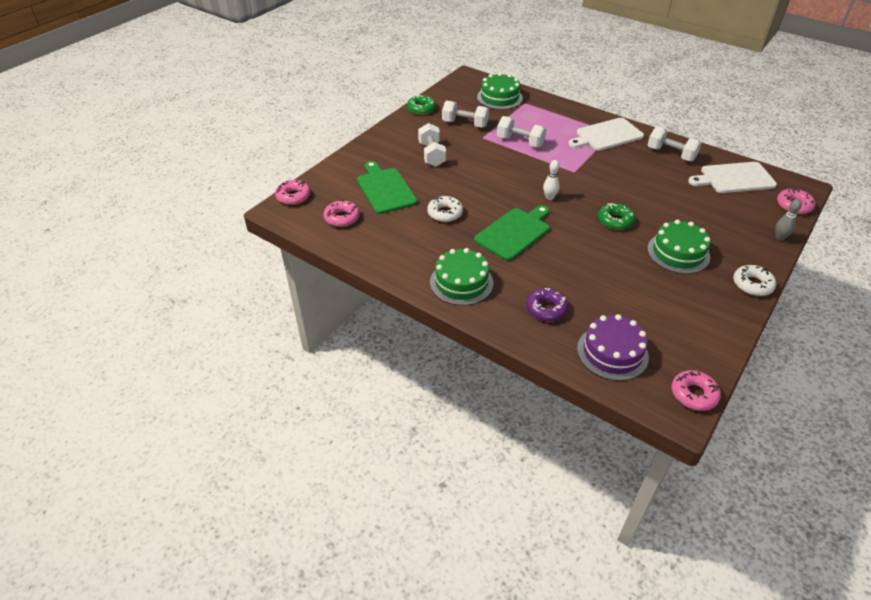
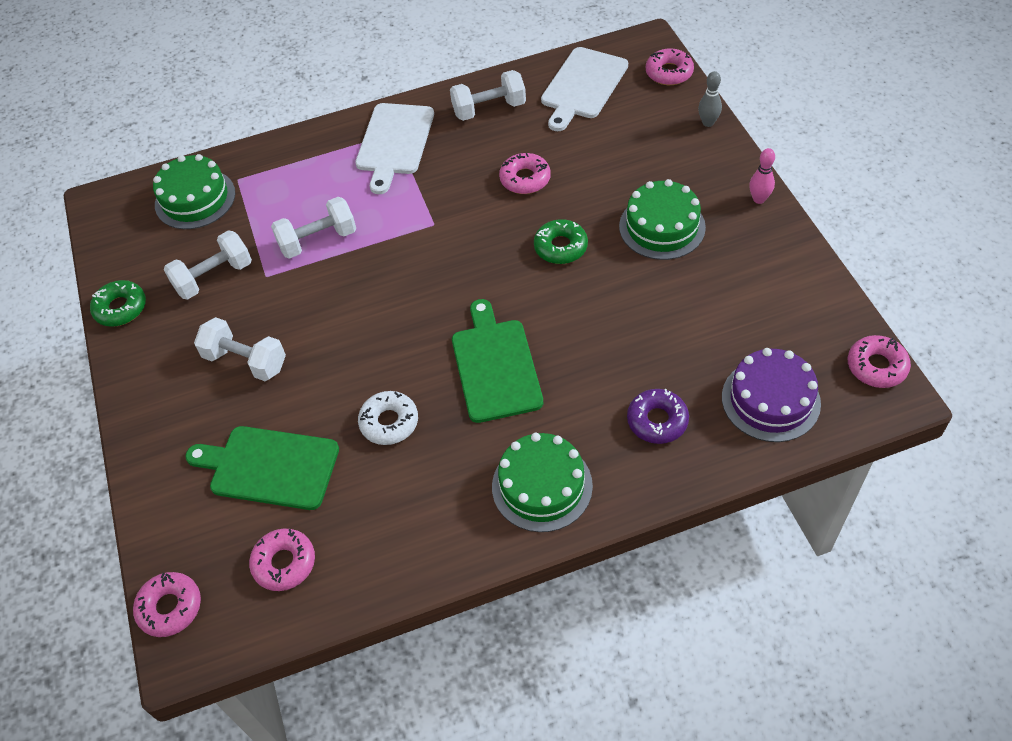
camera: 50 degrees left, 10 degrees up
white bowling pin [543,160,560,200] -> none
white donut [733,265,776,296] -> pink bowling pin [749,148,775,204]
none -> pink donut [499,153,551,194]

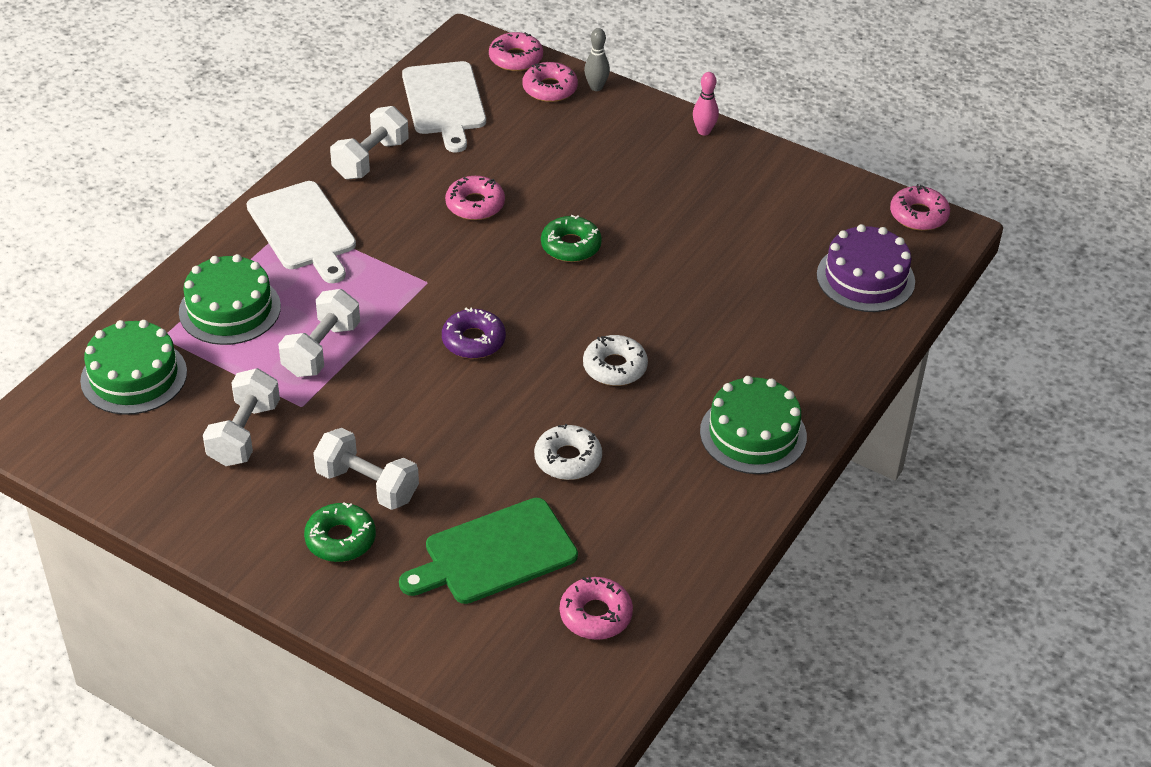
camera: 45 degrees left, 10 degrees down
green donut [90,280,146,327] -> green donut moved to [304,502,376,562]
pink donut [133,572,201,637] -> pink donut moved to [523,62,578,102]
white dumbbell [194,317,286,381] -> white dumbbell turned 45 degrees clockwise [313,428,419,510]
green cutting board [452,299,543,423] -> white donut [583,335,648,386]
green cake [619,179,706,260] -> green cake moved to [179,254,281,345]
purple donut [627,389,689,444] -> purple donut moved to [442,308,506,359]

